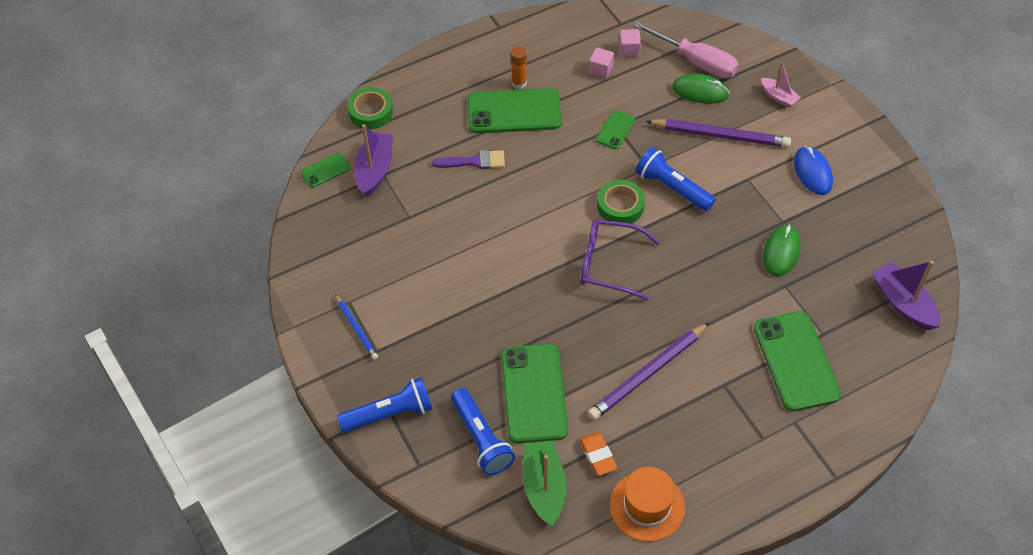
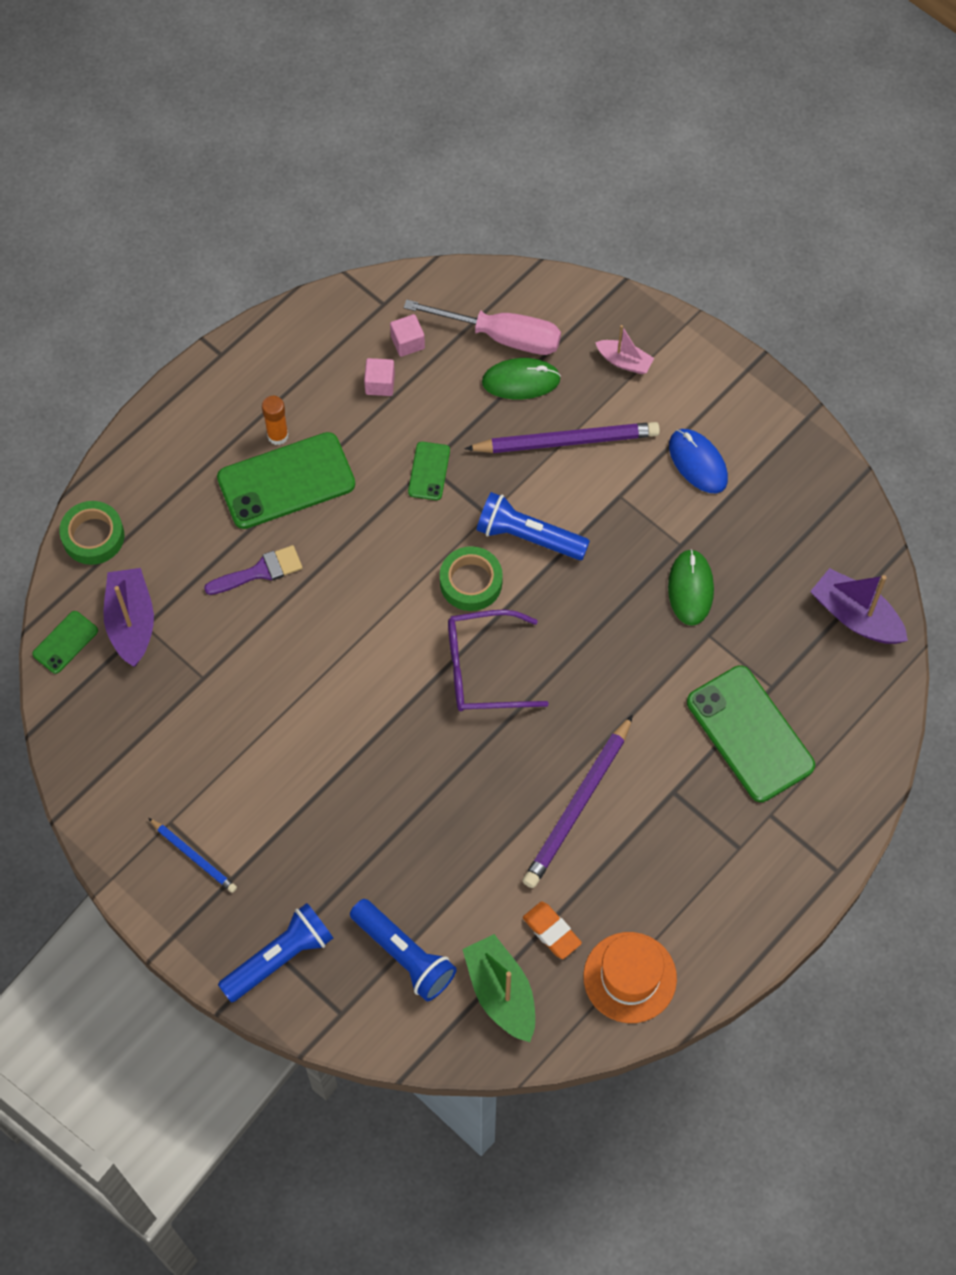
camera: 20 degrees left, 10 degrees up
green phone [501,344,568,444] -> none

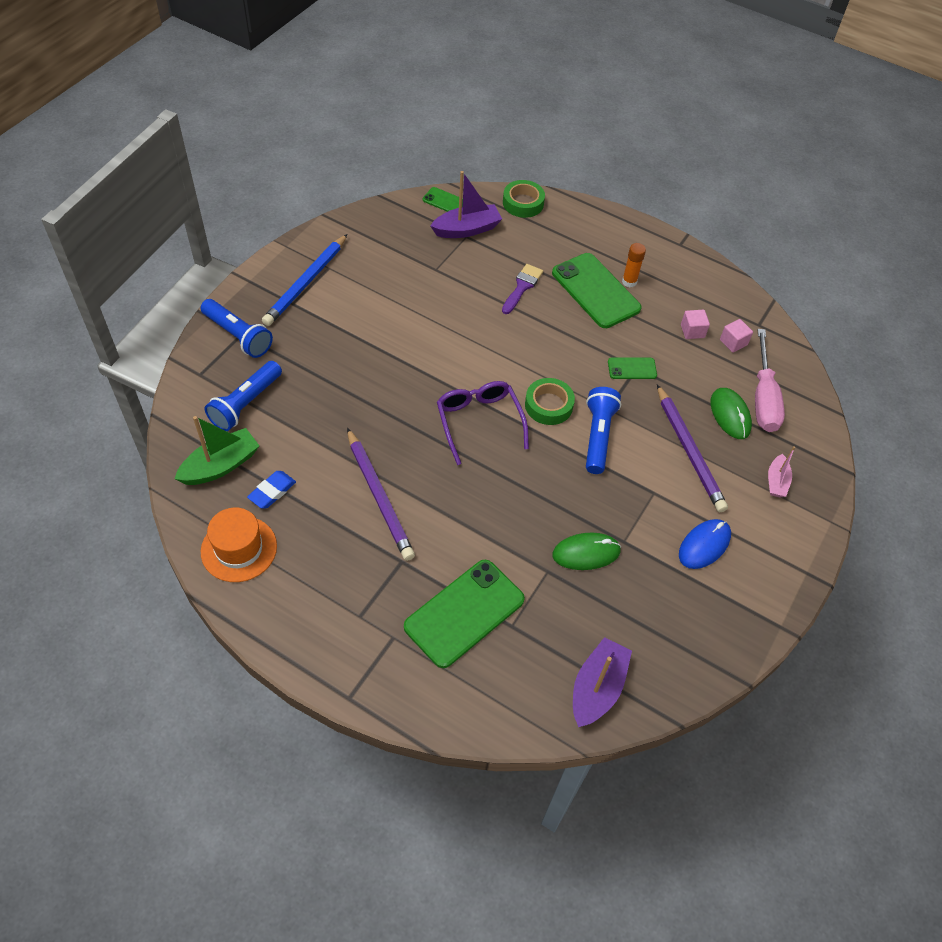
camera: 75 degrees right, 10 degrees down
blue pencil [148,818,237,893] -> blue pencil [262,234,347,326], size x1.80
purple brush [204,545,303,595] -> purple brush turned 120 degrees counterclockwise [502,264,543,314]
purple pencil [522,714,633,888] -> purple pencil turned 135 degrees counterclockwise [347,428,415,561]
orange eraser [523,902,582,959] -> blue eraser [247,471,296,508]

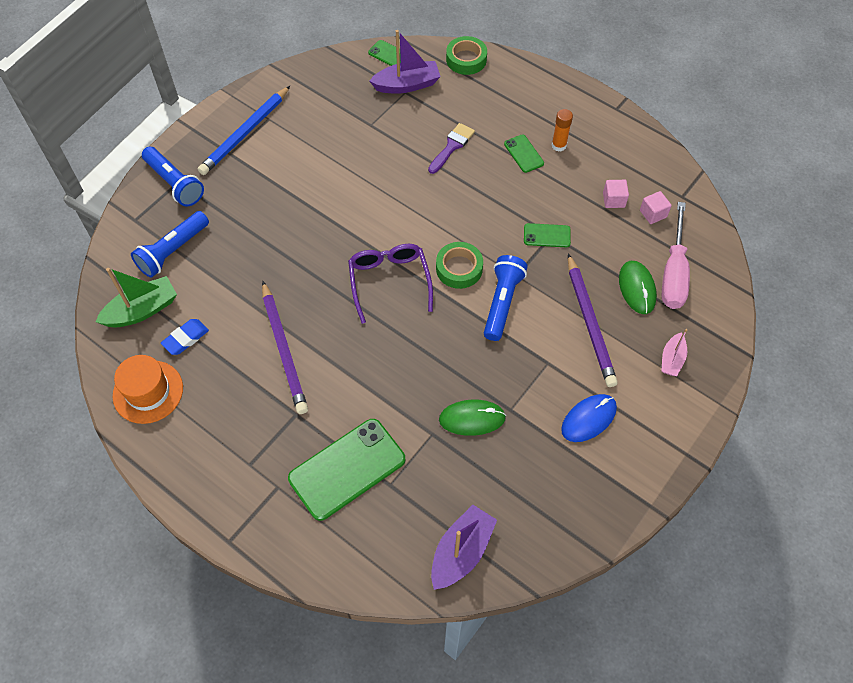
camera: 10 degrees right, 5 degrees up
green phone [552,253,642,328] -> green phone [504,135,544,173], size x0.49

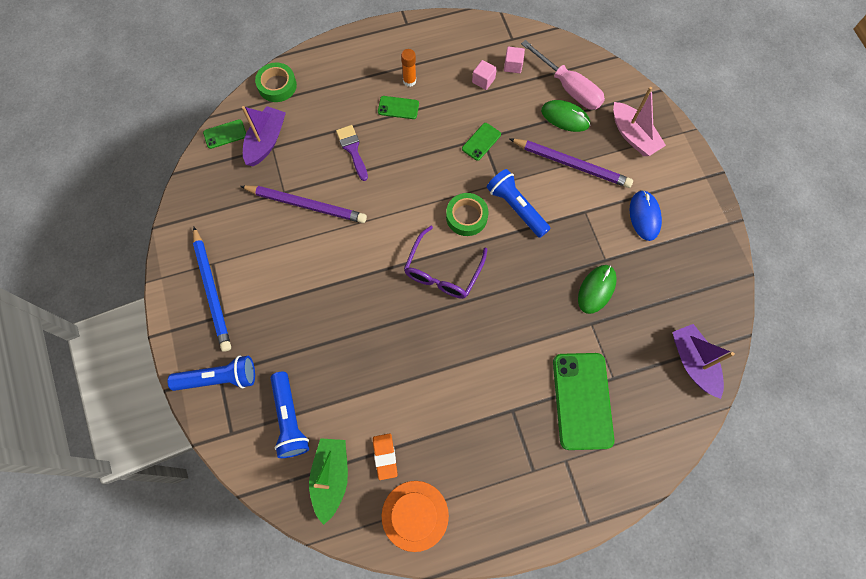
camera: 55 degrees left, 10 degrees up
blue eraser [161,319,209,355] -> orange eraser [373,434,398,480]
purple pencil [262,281,308,414] -> purple pencil moved to [240,185,367,223]
purple glasses [348,244,433,324] -> purple glasses turned 90 degrees counterclockwise [404,226,487,299]
pink boat [661,329,687,376] -> pink boat [613,87,666,156], size x1.66

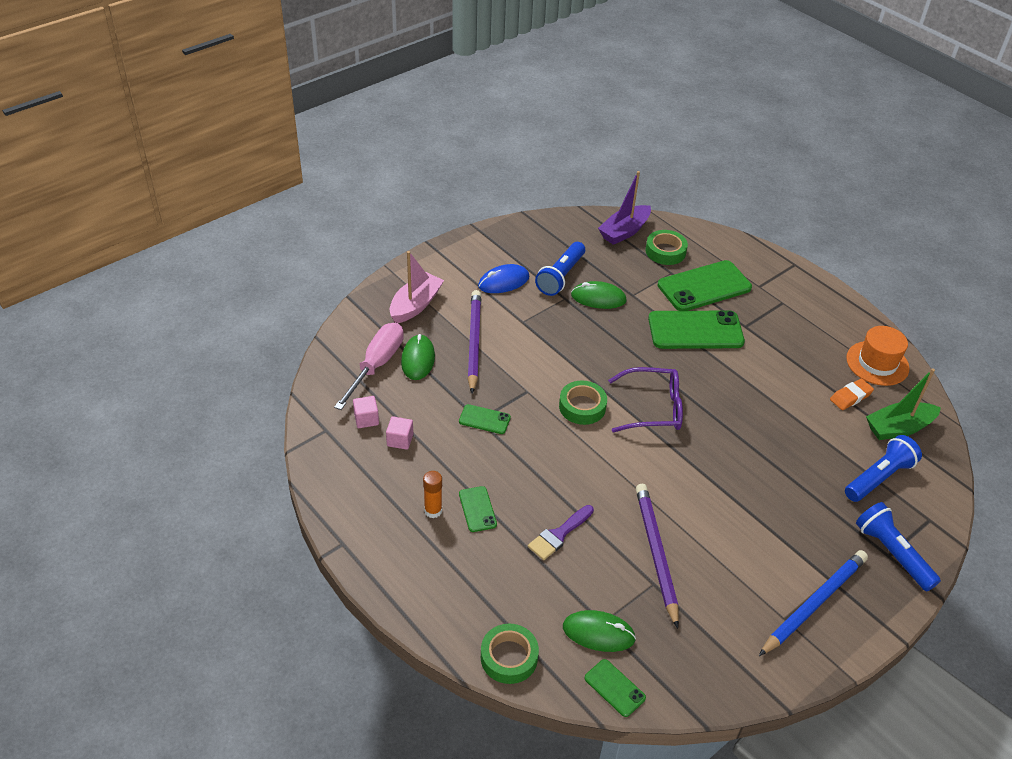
camera: 115 degrees left, 25 degrees down
purple boat [242,106,286,166] -> green mouse [563,610,636,652]
blue flashlight [486,169,551,238] -> blue flashlight moved to [535,242,585,296]
none -> green tape [645,230,688,265]
none -> green phone [648,310,745,349]

